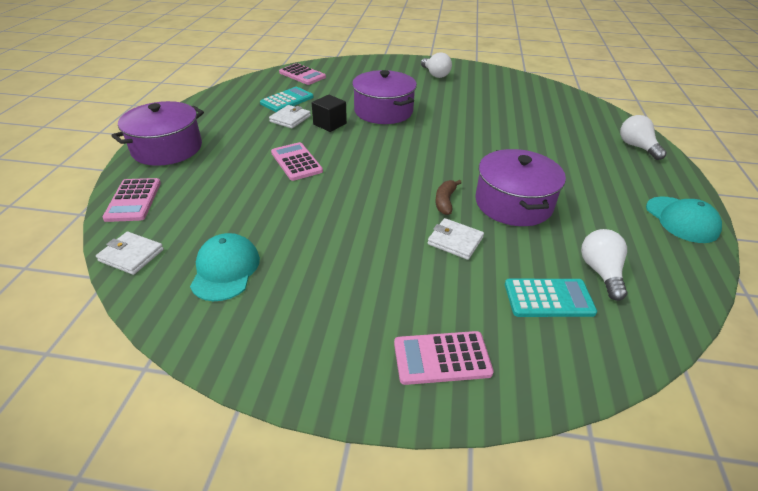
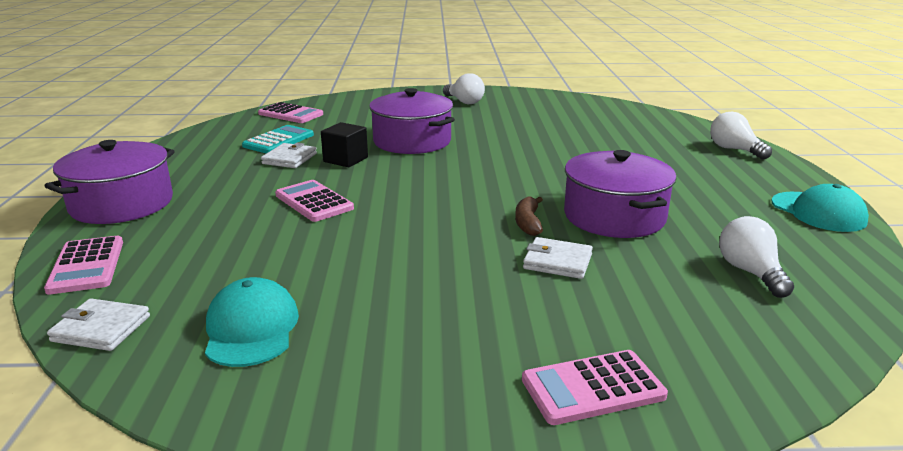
camera: 10 degrees left, 15 degrees down
turquoise calculator [505,279,597,317] -> none

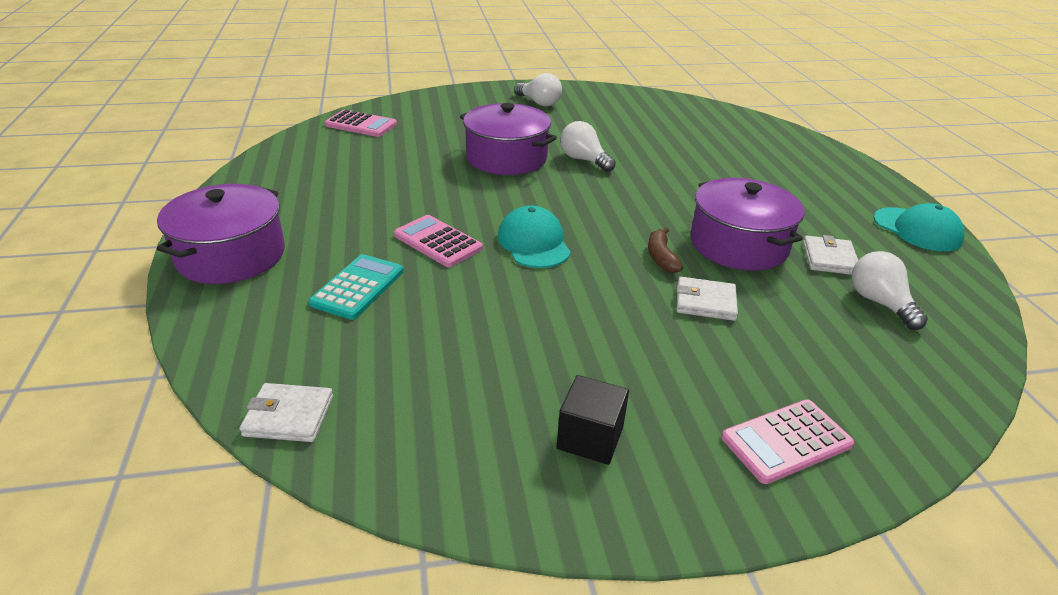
camera: 10 degrees left, 10 degrees up
pink calculator [44,236,123,295] -> none
turquoise cap [205,277,299,367] -> turquoise cap moved to [497,205,571,268]
turquoise calculator [242,125,314,153] -> turquoise calculator moved to [309,254,404,320]
white wallet [261,143,317,168] -> white wallet moved to [803,235,858,275]
black cube [321,122,368,168] -> black cube moved to [557,375,629,465]
white light bulb [710,112,772,160] -> white light bulb moved to [560,121,616,172]

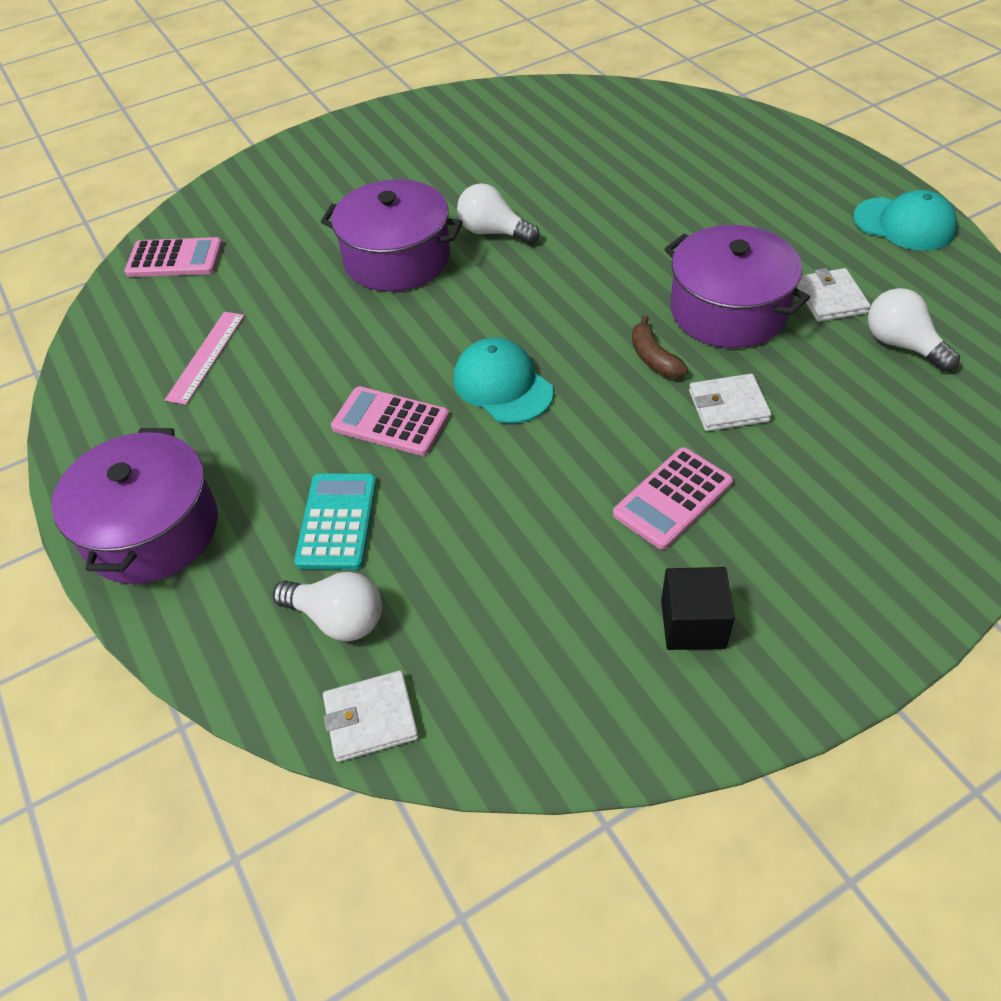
camera: 15 degrees left, 15 degrees up
white light bulb [514,73,562,106] -> white light bulb moved to [273,572,382,641]
pink calculator [721,399,854,484] -> pink calculator moved to [613,447,733,550]
none -> pink ruler [165,312,245,405]

